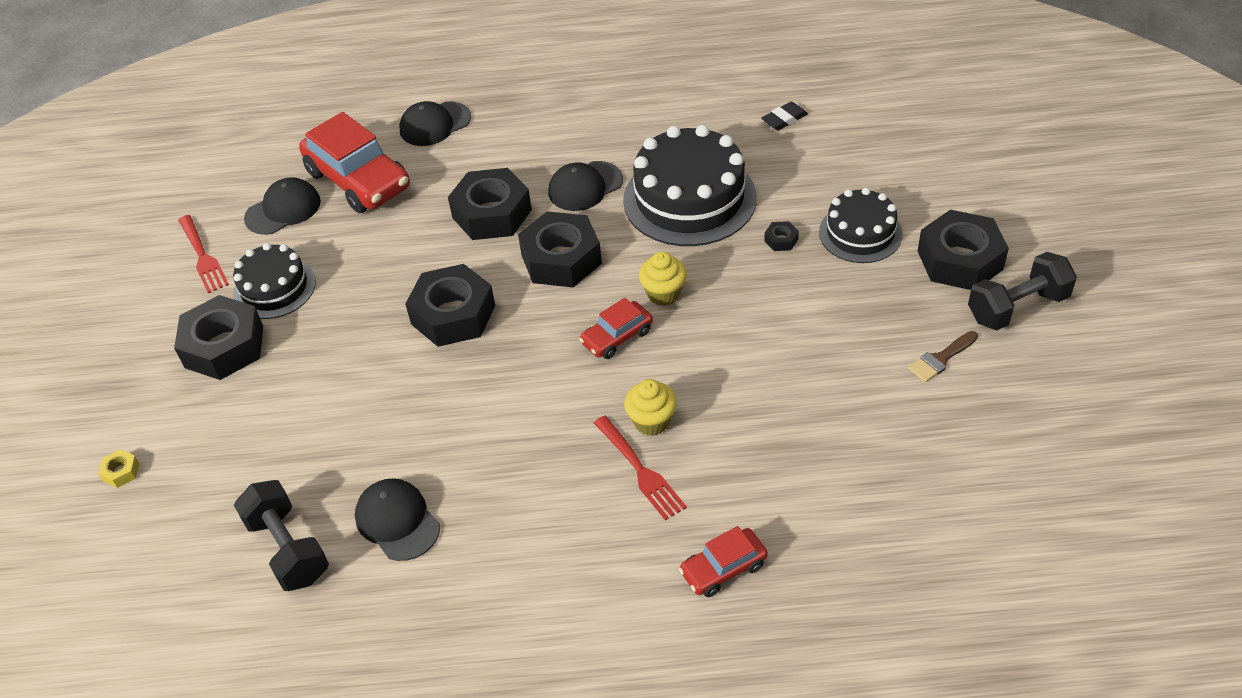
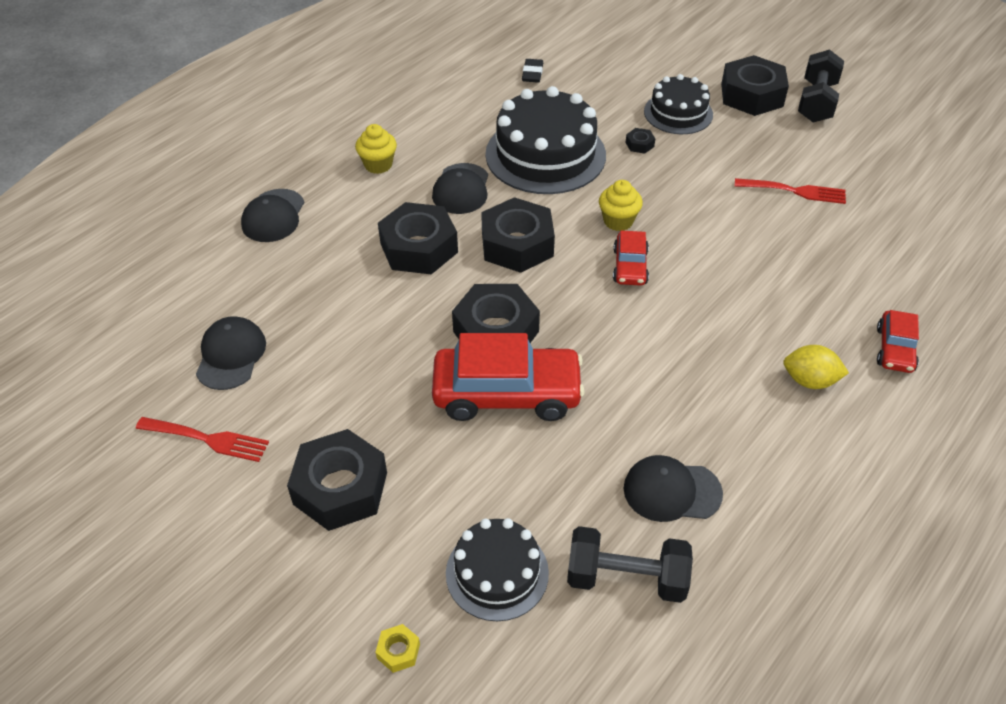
camera: 50 degrees left, 0 degrees up
black cake [233,243,316,319] -> black cake moved to [446,518,549,621]
red car [299,112,410,213] -> red car moved to [432,333,585,421]
red fork [594,416,687,520] -> red fork moved to [735,178,846,204]
yellow cupcake [624,379,677,436] -> yellow cupcake moved to [355,124,397,174]
brown brush [908,331,978,382] -> none
none -> yellow lemon [783,345,849,389]

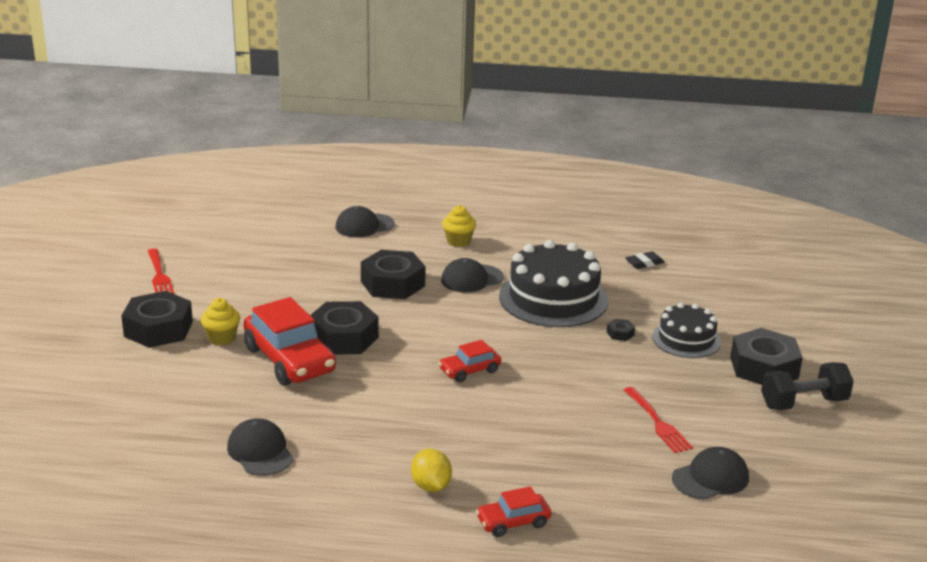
camera: 55 degrees right, 20 degrees down
black cap [196,316,266,390] -> black cap moved to [672,447,749,500]
yellow nut [375,624,420,673] -> none
black cake [446,518,549,621] -> none
black nut [481,197,555,273] -> none
black dumbbell [567,526,693,603] -> none
yellow cupcake [599,180,643,231] -> yellow cupcake moved to [201,298,240,345]

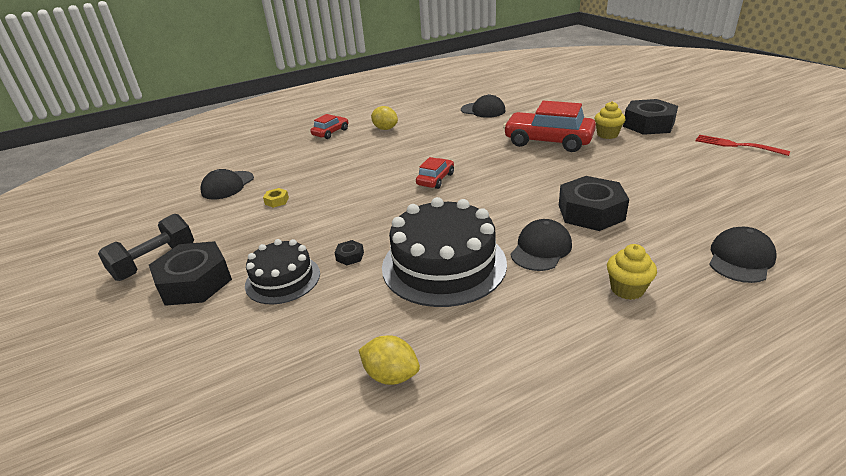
camera: 150 degrees right, 5 degrees up
black nut [310,301,379,355] -> none
red fork [624,387,693,453] -> yellow nut [263,188,289,208]
black eraser [625,251,665,269] -> yellow lemon [359,335,420,385]

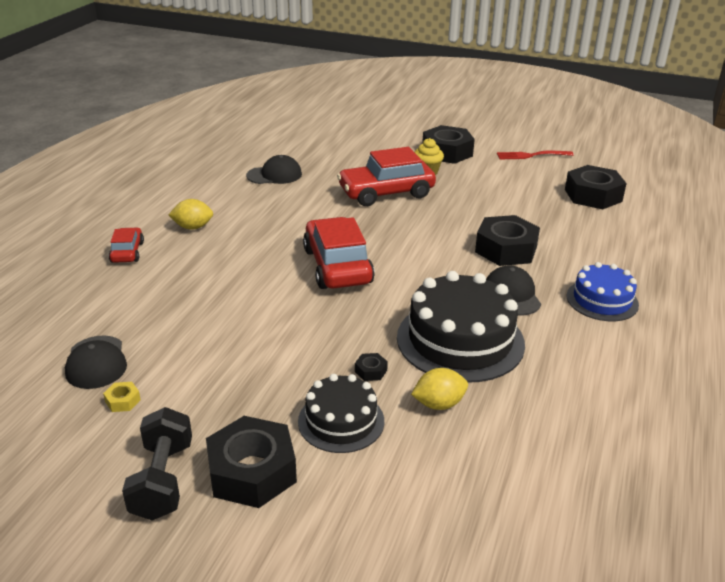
camera: 45 degrees left, 0 degrees up
yellow nut [263,188,289,208] -> yellow nut moved to [103,382,141,412]
yellow lemon [359,335,420,385] -> yellow lemon moved to [411,368,468,410]
red car [416,157,454,189] -> red car [303,217,375,289], size x1.93
yellow cupcake [607,244,657,300] -> blue cake [566,262,639,321]
black cap [709,227,777,283] -> none
none -> black nut [565,165,627,209]

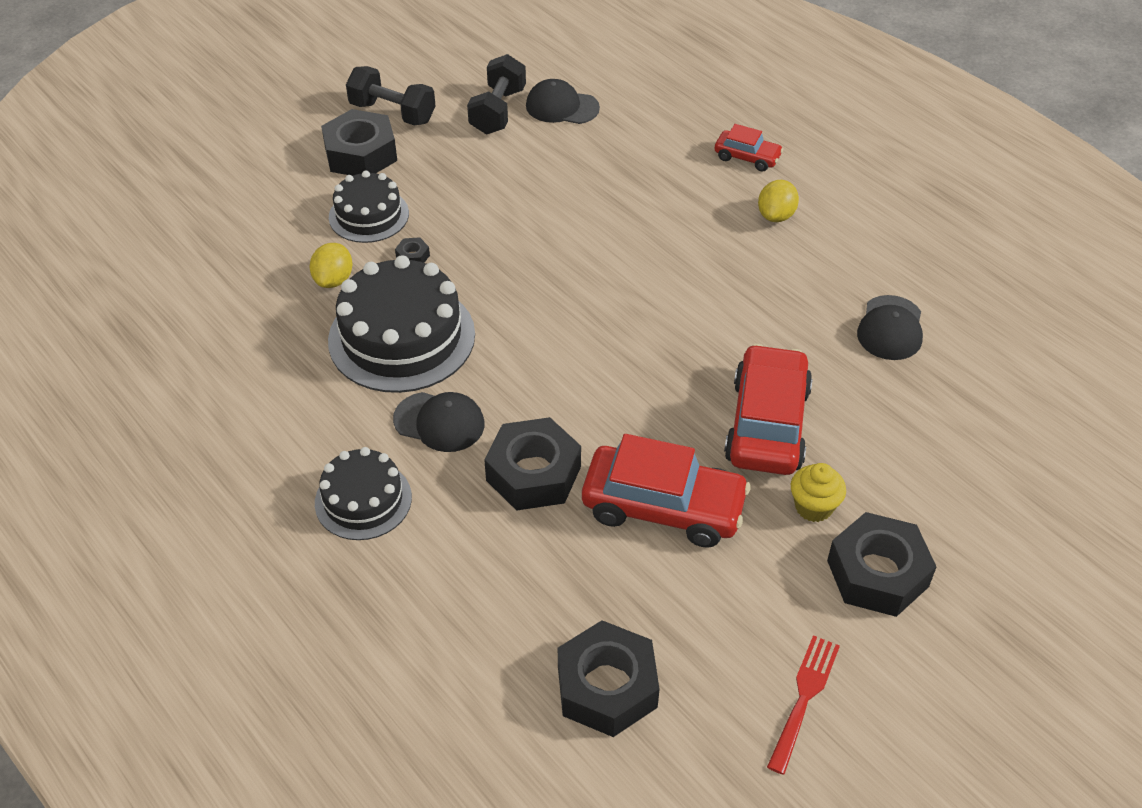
camera: 120 degrees right, 15 degrees up
yellow nut [103,382,141,412] -> black dumbbell [467,54,526,134]
red car [303,217,375,289] -> red car moved to [582,434,751,548]
blue cake [566,262,639,321] -> black cake [315,447,412,540]

